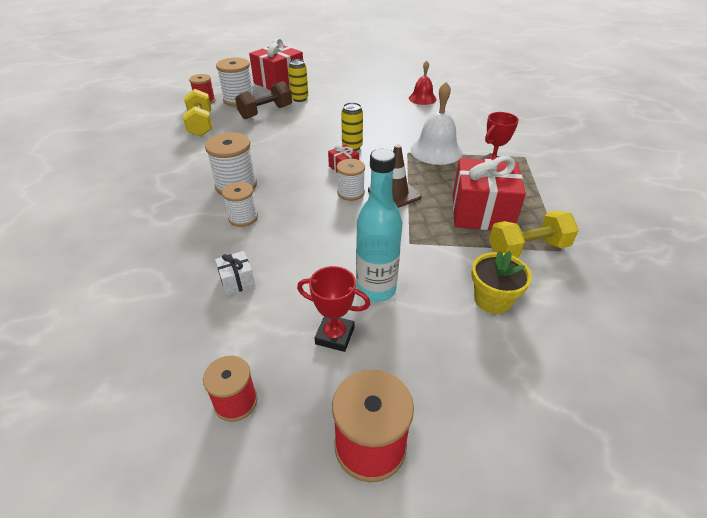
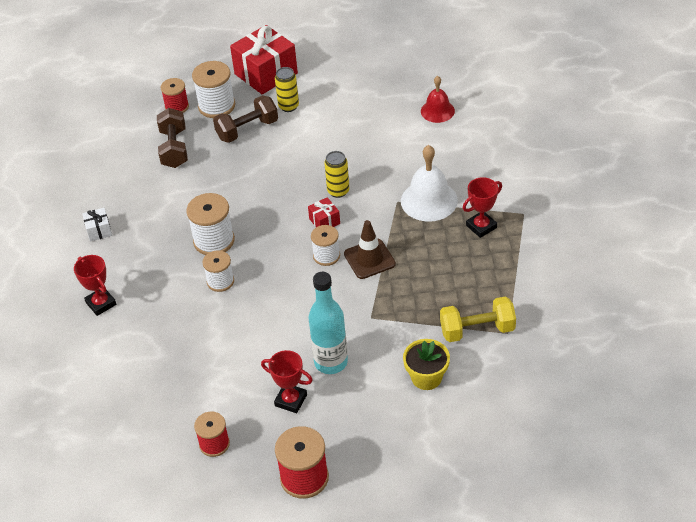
camera: 10 degrees right, 5 degrees up
yellow dumbbell [183,89,212,136] -> brown dumbbell [157,108,188,168]
white gift [215,251,255,295] -> white gift moved to [82,208,112,242]
red gift [453,156,526,230] -> none
none -> red trophy [74,255,117,316]

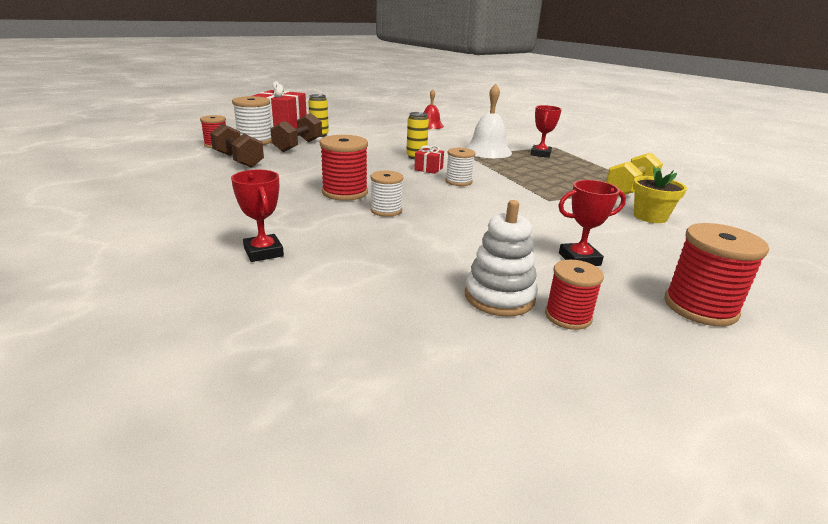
camera: 40 degrees left, 20 degrees down
red trophy [74,255,117,316] -> red trophy turned 45 degrees clockwise [231,170,284,262]
white gift [82,208,112,242] -> none
white spool [186,193,235,255] -> red spool [320,135,368,201]
turquoise bottle [309,272,348,374] -> none
brown traffic cone [344,220,396,279] -> none
none -> white stacking toy [465,200,538,317]

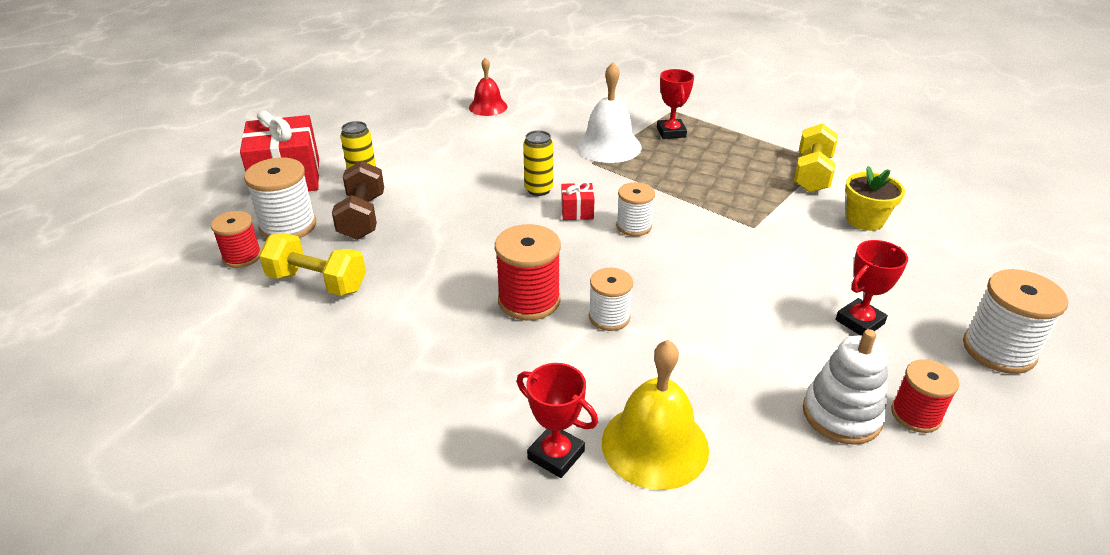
camera: 25 degrees left, 10 degrees up
brown dumbbell [210,124,264,168] -> yellow dumbbell [259,233,366,296]
red spool [664,223,769,326] -> white spool [963,269,1068,374]
none -> yellow bell [602,340,709,490]

